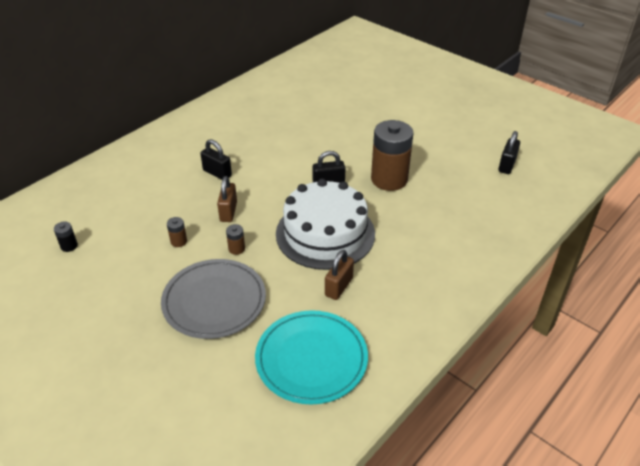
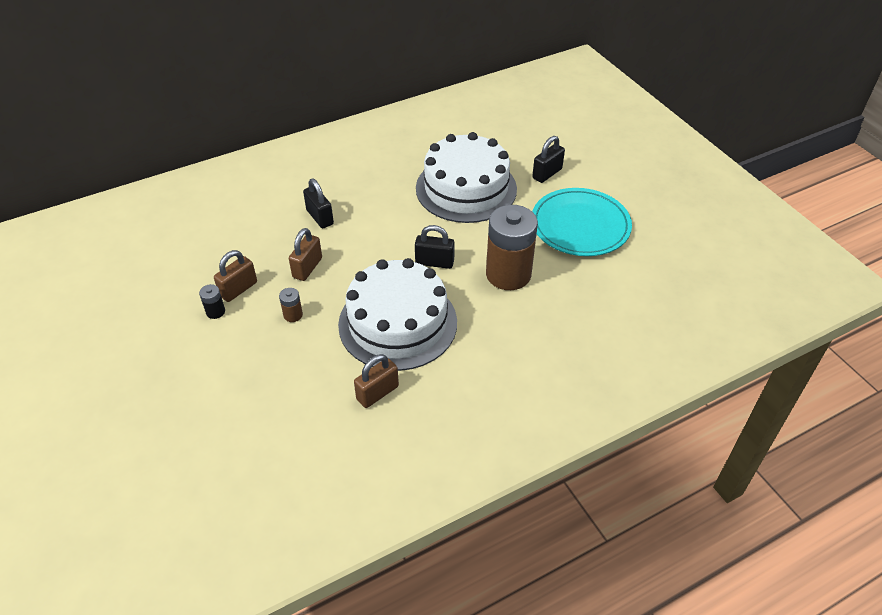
camera: 20 degrees right, 5 degrees up
black battery [54,222,78,252] -> black battery moved to [199,284,225,319]
grey plate [161,259,266,339] -> none
brown battery [167,217,187,247] -> brown padlock [214,250,257,302]
turquoise plate [255,310,368,404] -> turquoise plate moved to [532,188,632,256]
black padlock [499,131,520,174] -> black padlock moved to [532,136,565,183]
none -> white cake [416,132,517,223]

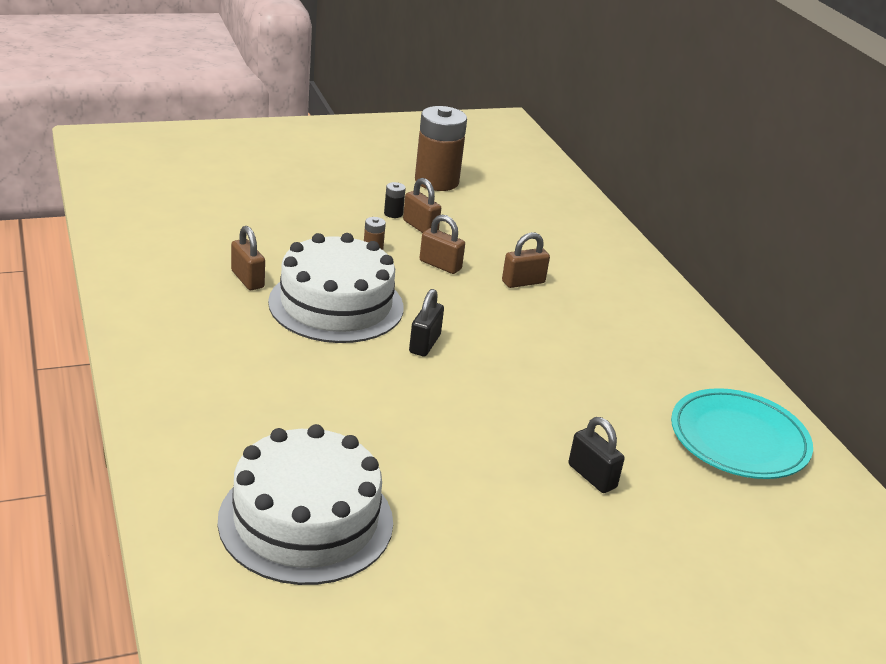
camera: 95 degrees right, 15 degrees down
black padlock [303,179,334,228] -> brown padlock [502,232,550,288]
white cake [416,132,517,223] -> white cake moved to [218,424,393,585]
brown battery [486,205,538,290] -> brown battery moved to [415,106,467,191]
turquoise plate [532,188,632,256] -> turquoise plate moved to [671,388,813,479]

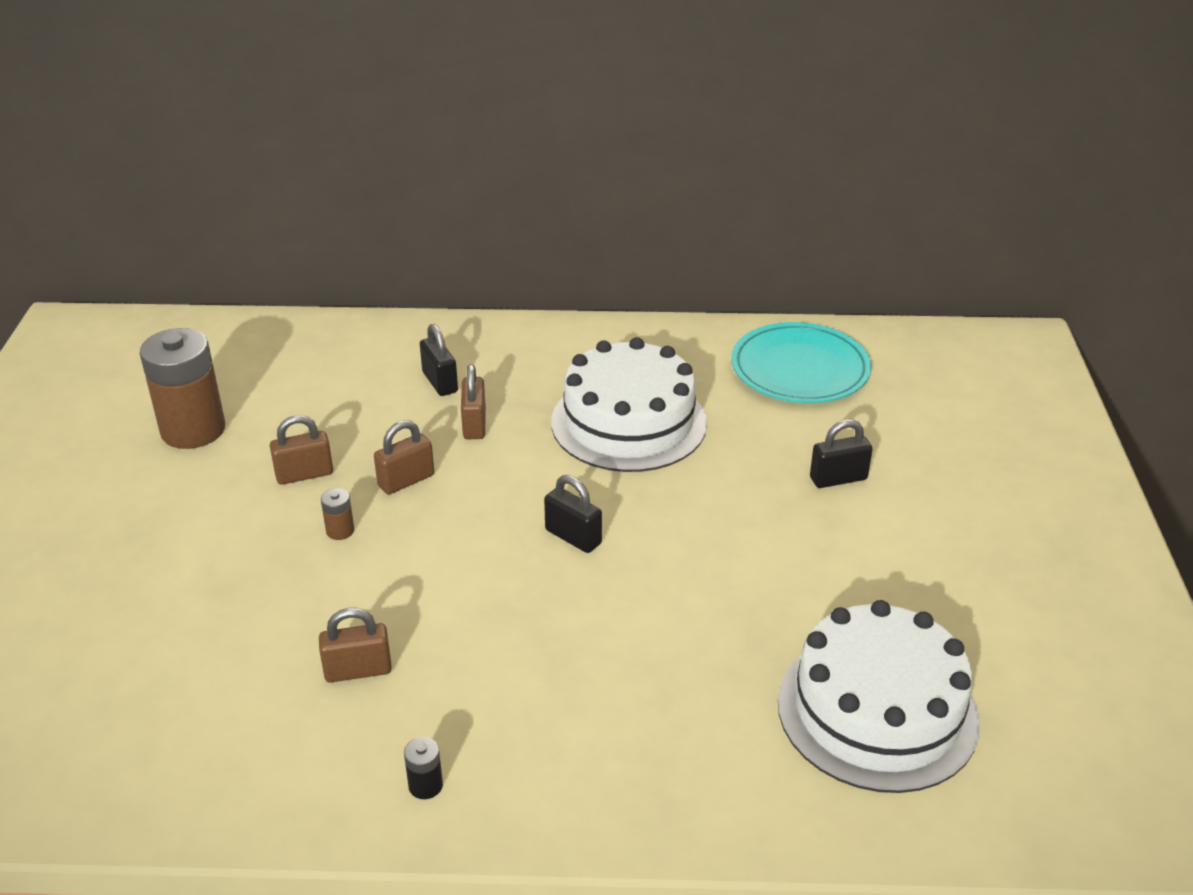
camera: 65 degrees left, 5 degrees up
white cake [268,233,404,343] -> white cake moved to [551,337,707,472]
black battery [384,182,406,218] -> black battery moved to [404,737,443,799]
none -> black padlock [420,324,458,396]

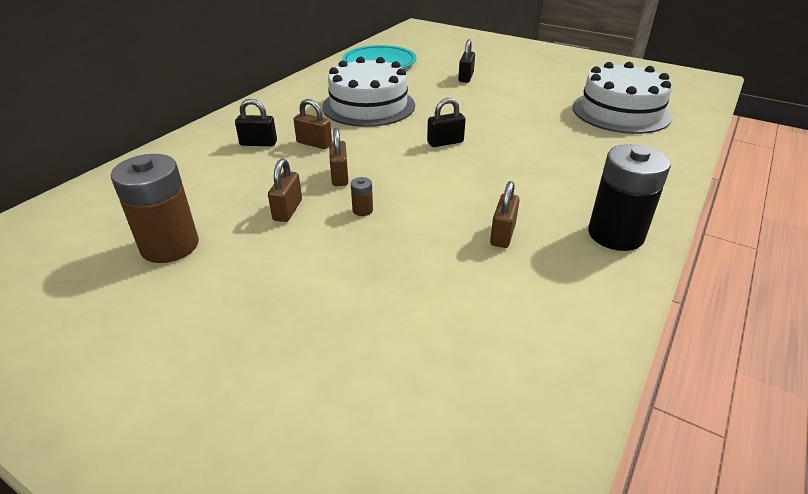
camera: 60 degrees left, 0 degrees up
black battery [404,737,443,799] -> black battery [588,144,671,251], size x2.49

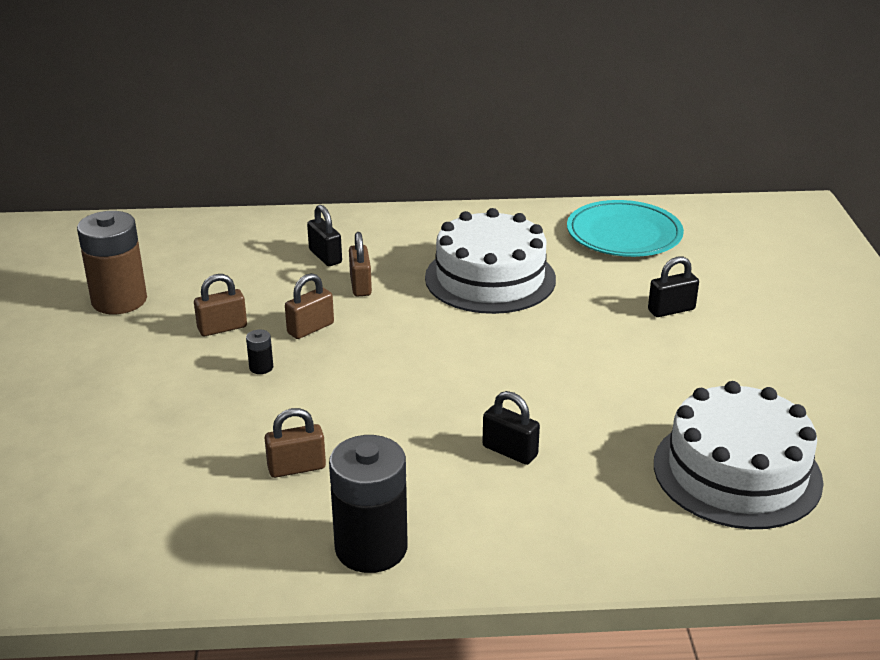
camera: 55 degrees right, 5 degrees down
brown battery [351,177,373,216] -> black battery [246,330,273,374]
black padlock [427,98,466,147] -> black padlock moved to [482,391,540,465]

